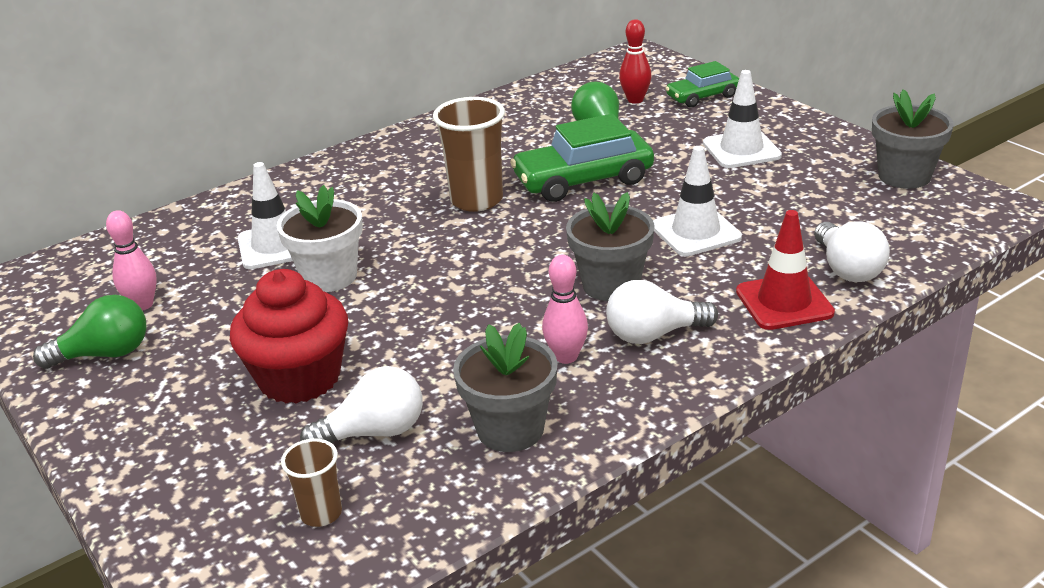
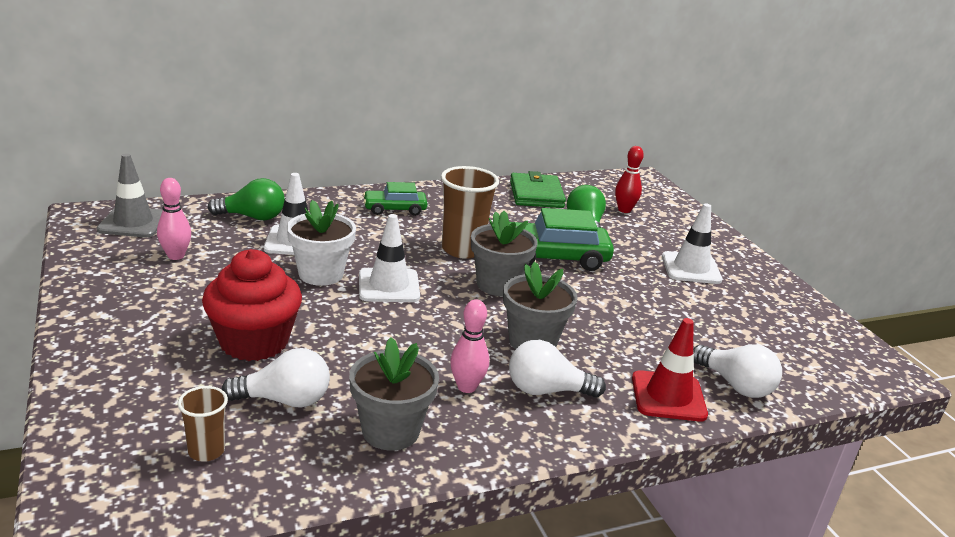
camera: 10 degrees right, 5 degrees down
green light bulb [33,295,147,369] -> green light bulb moved to [208,178,285,220]
white traffic cone [653,146,742,256] -> white traffic cone moved to [359,214,420,302]
green car [665,61,739,107] -> green car moved to [363,182,428,216]
white light bulb [814,221,890,282] -> white light bulb turned 45 degrees counterclockwise [693,344,782,398]
grey flower pot [872,89,954,189] -> grey flower pot moved to [471,211,537,296]
none -> grey traffic cone [97,153,163,238]
none -> green wallet [510,171,566,208]

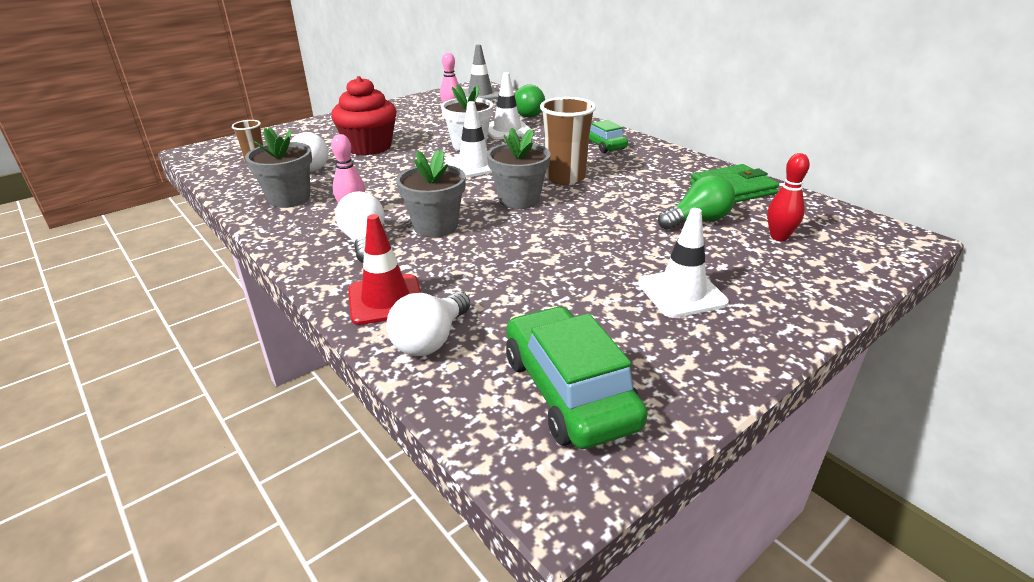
camera: 75 degrees right, 5 degrees up
green car [509,208,614,271] -> green car moved to [506,306,648,449]

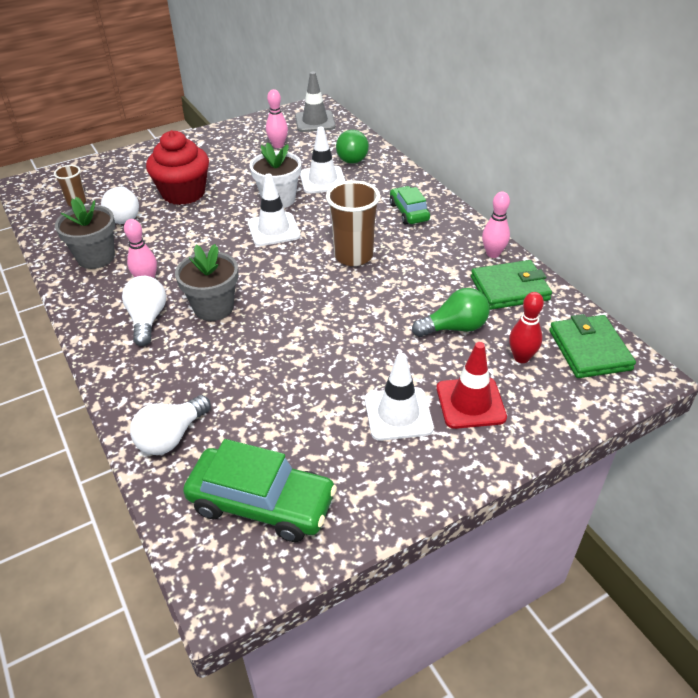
camera: 10 degrees right, 10 degrees up
red traffic cone [348,214,421,325] -> red traffic cone moved to [437,342,507,429]
grey flower pot [487,128,551,209] -> none
green car [506,306,648,449] -> green car turned 120 degrees clockwise [183,439,337,542]
none -> pink bowling pin [482,192,510,258]
none -> green wallet [549,314,636,378]

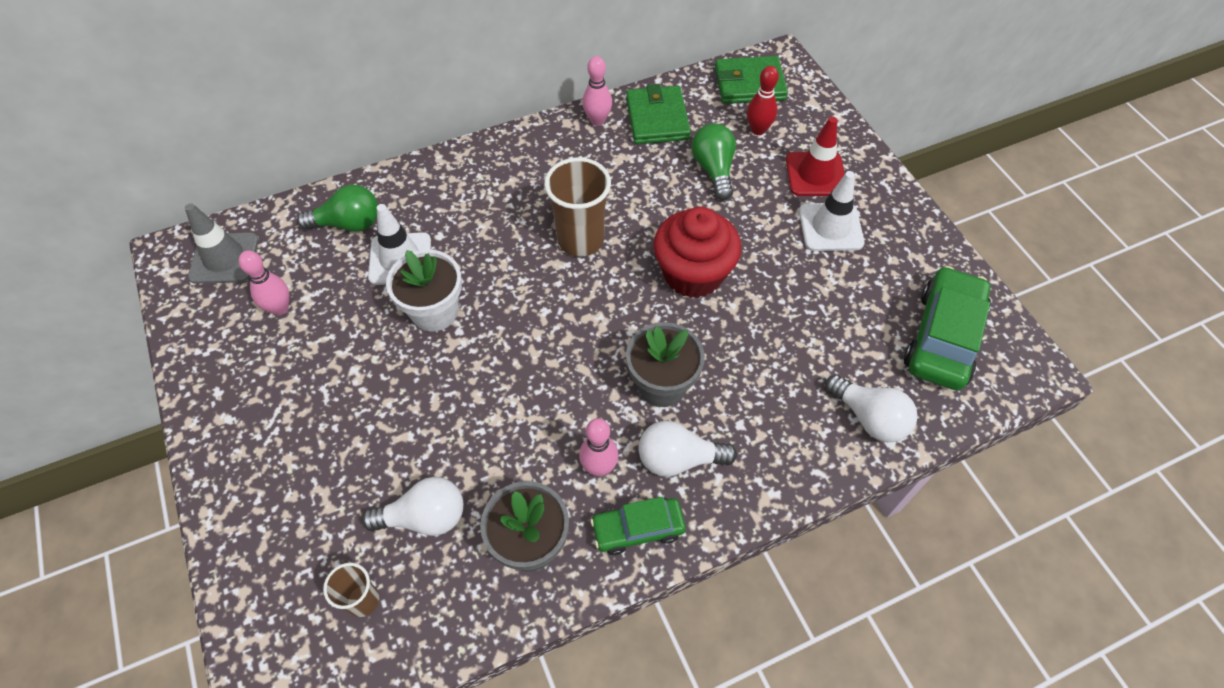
camera: 85 degrees left, 15 degrees up
red cupcake [146,130,209,205] -> red cupcake moved to [654,207,741,298]
white traffic cone [248,173,301,246] -> none
green car [390,186,430,225] -> green car moved to [590,497,686,555]

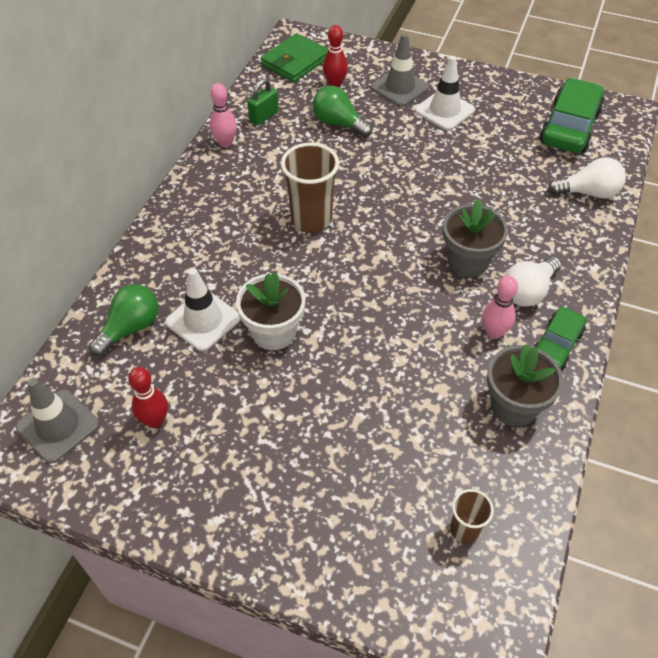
camera: 45 degrees left, 5 degrees down
pink bowling pin [238,250,289,316] -> red bowling pin [128,367,168,428]
white light bulb [362,477,463,536] -> none
green wallet [626,84,691,144] -> green padlock [247,79,279,126]
red cupcake [654,207,741,298] -> none
red traffic cone [786,116,845,196] -> grey traffic cone [371,33,429,107]
green car [904,266,991,390] -> green car turned 45 degrees clockwise [540,78,604,153]

